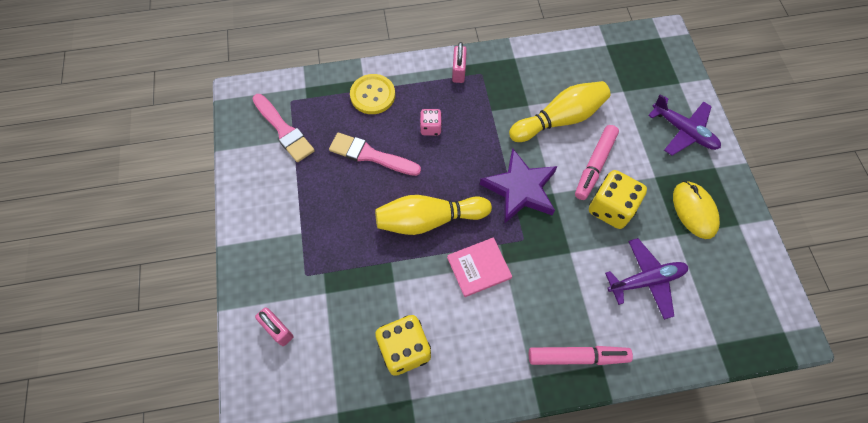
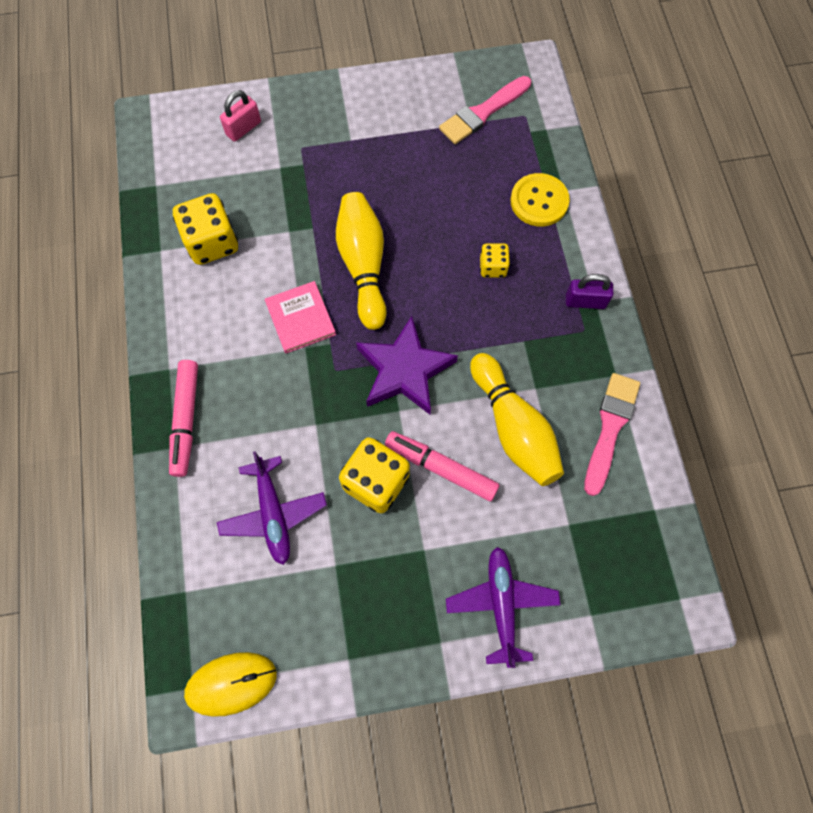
camera: 90 degrees right, 5 degrees up
pink brush [329,133,421,176] -> pink brush moved to [584,373,640,496]
pink dice [420,109,442,135] -> yellow dice [480,243,510,278]
pink padlock [452,42,467,83] -> purple padlock [566,274,613,309]
purple plane [648,95,721,156] -> purple plane turned 135 degrees clockwise [446,547,561,668]
yellow mouse [673,181,720,239] -> yellow mouse moved to [184,652,276,717]

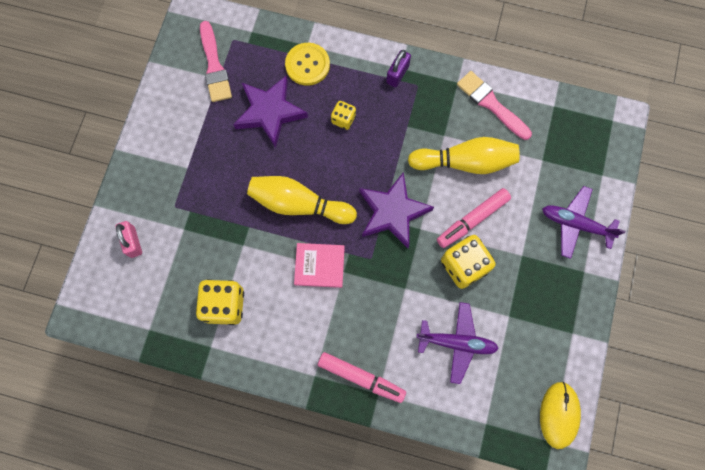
camera: 65 degrees left, 5 degrees up
none -> purple star [233,75,308,148]

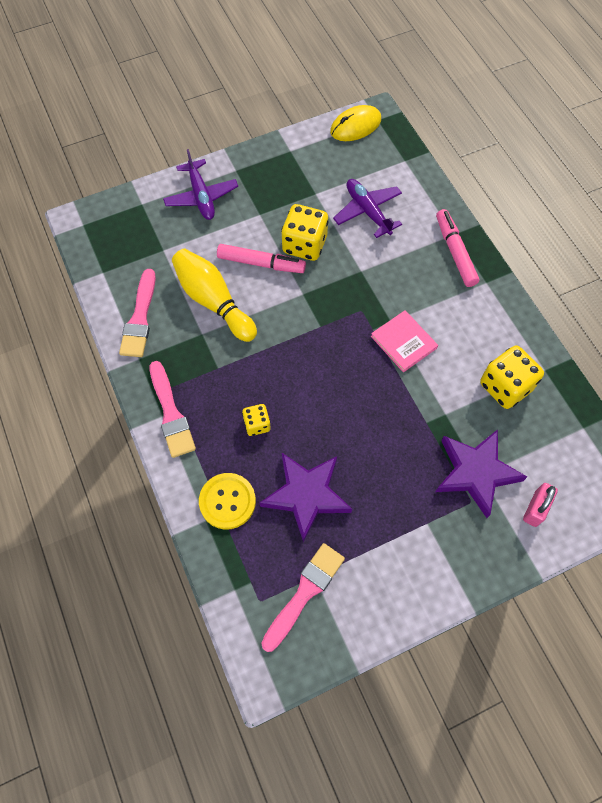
camera: 130 degrees left, 10 degrees down
yellow bowling pin [247,176,357,224] -> none
purple star [359,172,434,248] -> purple star moved to [436,429,527,518]
purple padlock [386,50,411,87] -> pink brush [149,361,196,458]

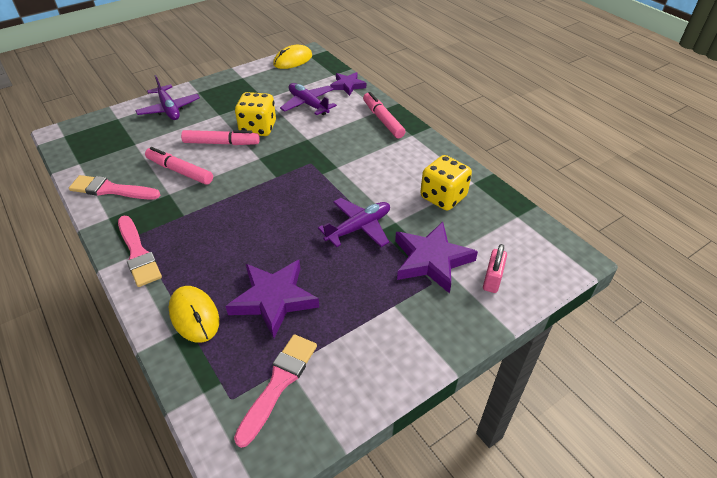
camera: 10 degrees left, 20 degrees down
pink brush [119,269,156,357] -> pink brush turned 105 degrees clockwise [69,175,160,200]
yellow bowling pin [172,249,257,342] -> pink marker [145,147,213,185]
yellow button [199,473,256,530] -> yellow mouse [169,286,219,343]
yellow dice [242,404,271,436] -> none
pink book [371,310,438,372] -> none
none -> purple plane [318,198,390,247]
none -> purple star [330,72,366,96]

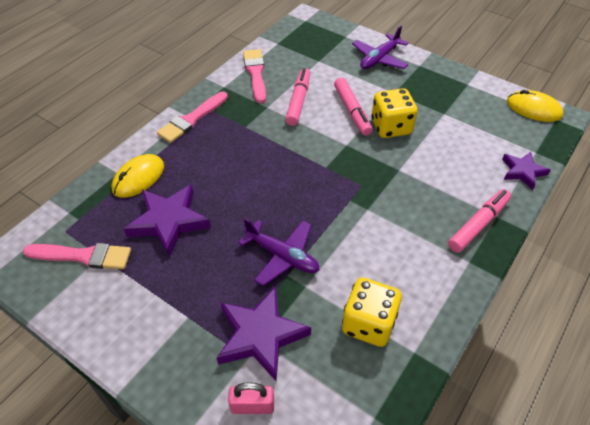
camera: 70 degrees right, 5 degrees up
purple plane [280,83,337,115] -> none

